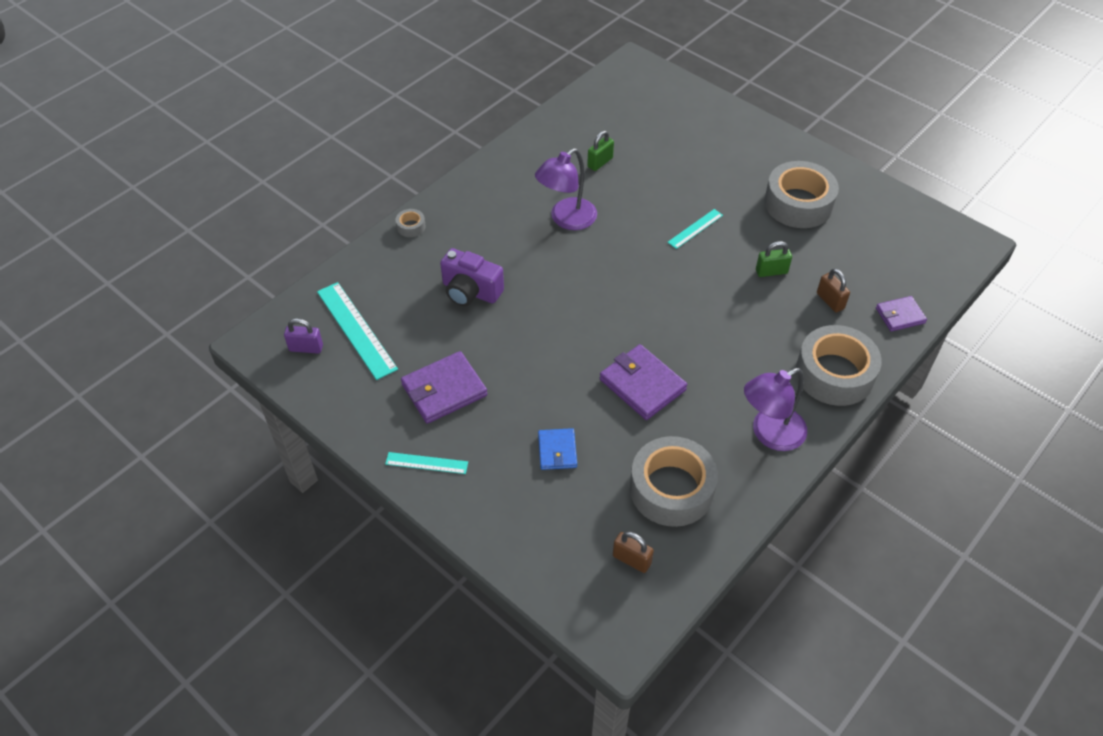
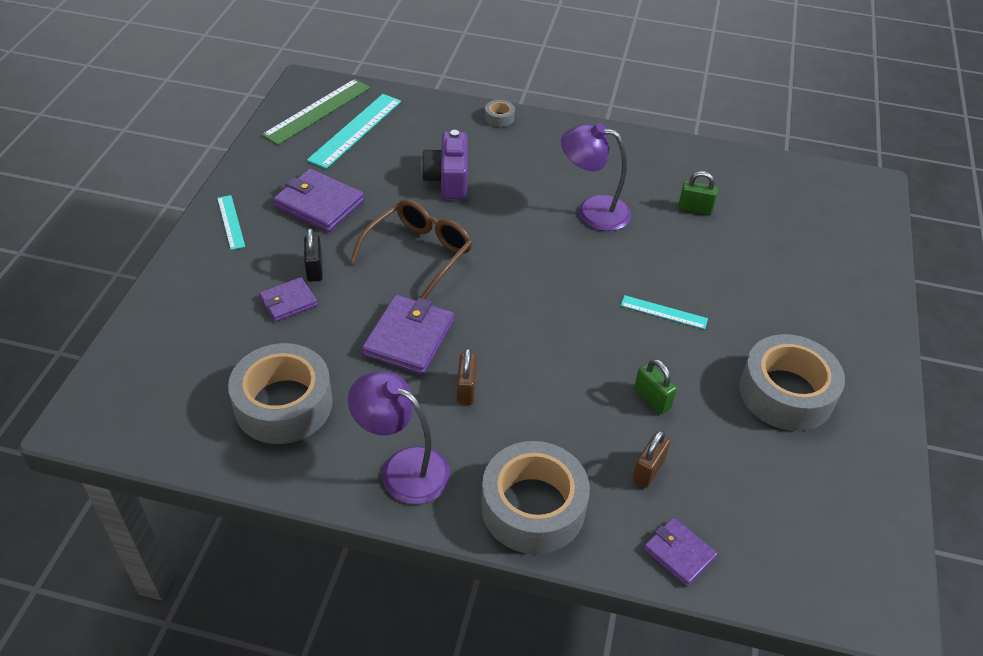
camera: 60 degrees right, 5 degrees down
purple padlock [284,318,323,354] -> green ruler [262,79,371,145]
blue wallet [538,428,577,470] -> purple wallet [259,277,318,322]
brown padlock [613,531,654,573] -> brown padlock moved to [457,348,477,405]
none -> black padlock [304,228,323,281]
none -> brown glasses [350,199,472,299]

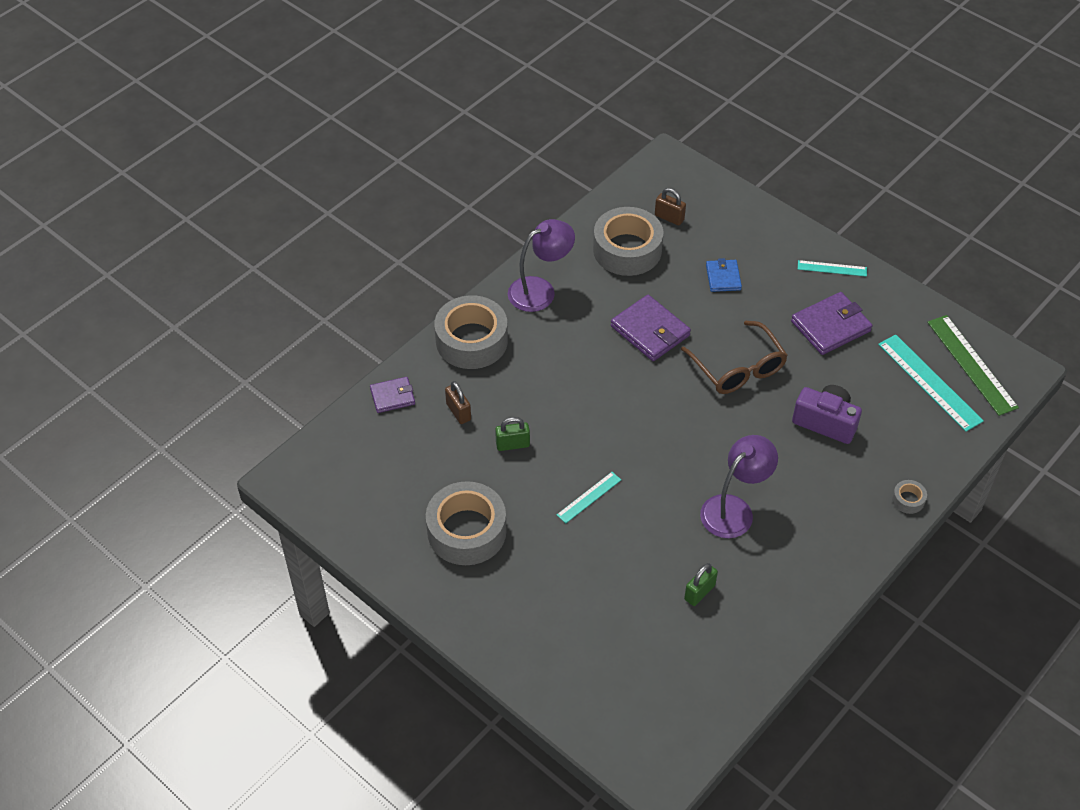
camera: 120 degrees right, 5 degrees up
purple wallet [259,277,318,322] -> blue wallet [706,258,742,292]
black padlock [304,228,323,281] -> none
brown padlock [457,348,477,405] -> brown padlock moved to [655,188,686,226]

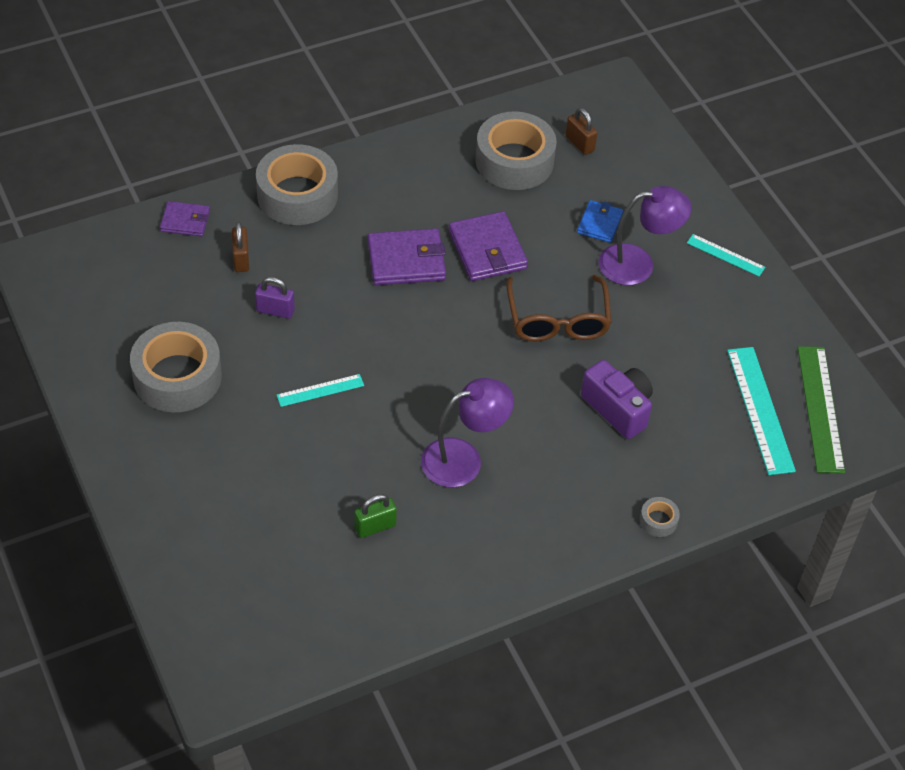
camera: 20 degrees right, 0 degrees up
green padlock [495,417,530,451] -> purple padlock [255,277,295,319]
purple lamp [508,219,575,312] -> purple lamp moved to [598,186,692,285]
purple wallet [791,292,872,355] -> purple wallet moved to [368,228,446,285]

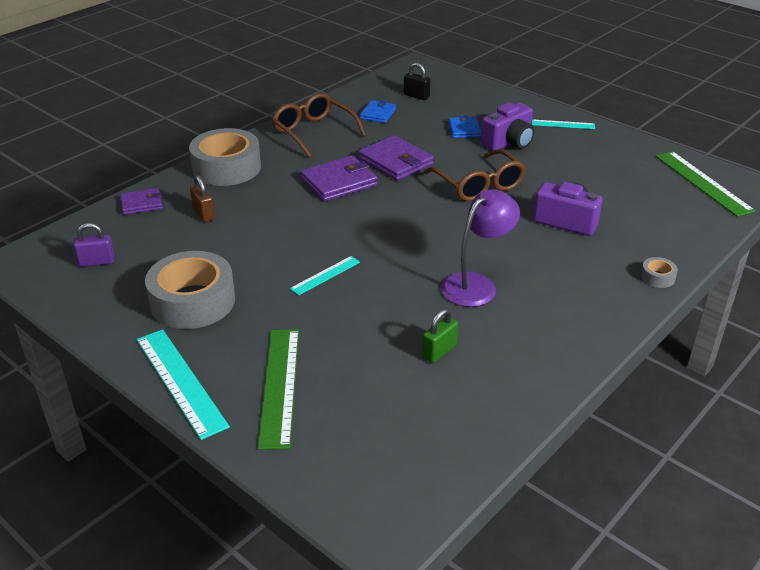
camera: 20 degrees left, 15 degrees down
purple padlock [255,277,295,319] -> purple padlock moved to [73,223,115,267]
grey tape [475,111,557,190] -> blue wallet [360,100,396,123]
brown padlock [566,108,597,155] -> black padlock [404,63,431,100]
purple lamp [598,186,692,285] -> purple camera [481,102,535,151]
turquoise ruler [727,347,796,475] -> turquoise ruler moved to [137,329,230,440]
none -> green ruler [258,330,299,450]
none -> brown glasses [272,93,366,158]

